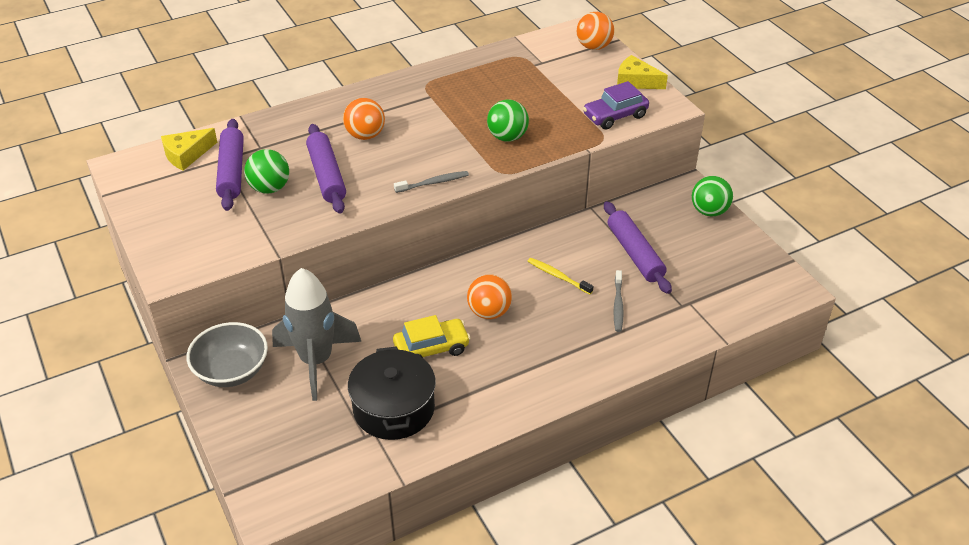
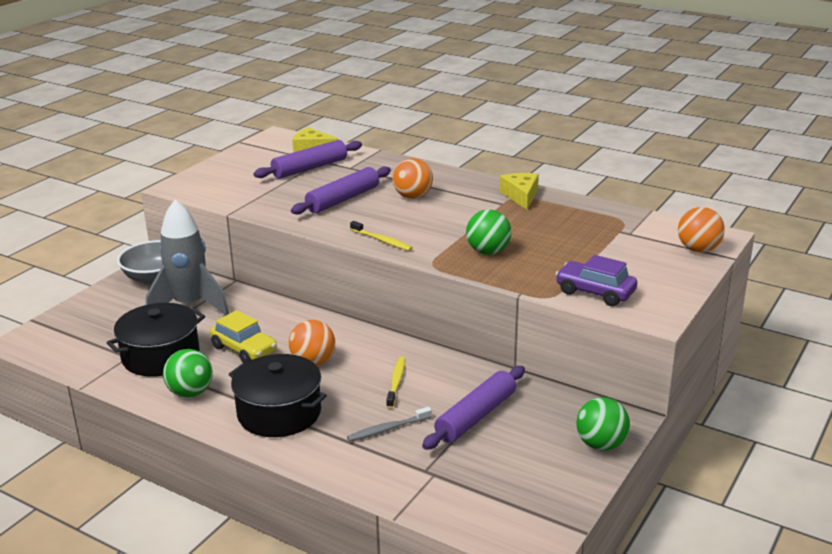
camera: 60 degrees right, 15 degrees down
green ball [244,149,289,194] -> green ball moved to [163,349,213,398]
grey toothbrush [394,171,469,193] -> yellow toothbrush [350,221,412,251]
yellow cheese [617,55,668,89] -> yellow cheese moved to [500,173,539,210]
none -> black pot [229,354,327,437]

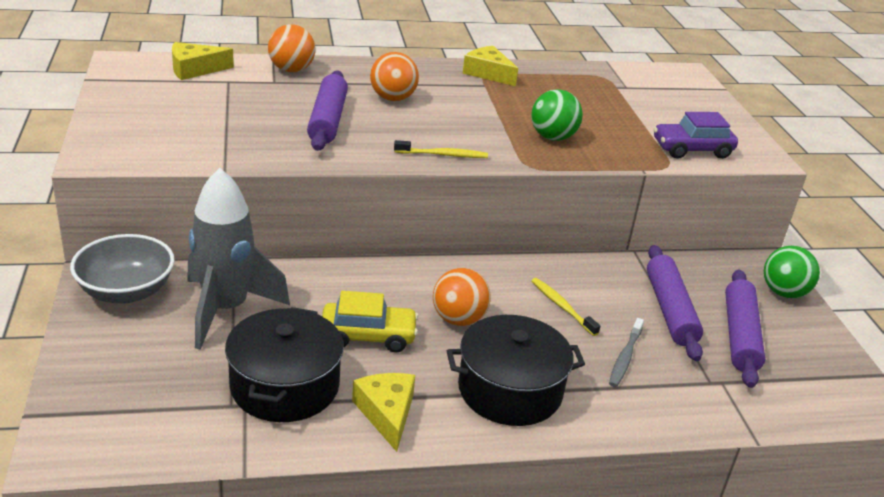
camera: 45 degrees left, 5 degrees up
green ball [163,349,213,398] -> yellow cheese [352,373,415,452]
purple rolling pin [253,140,362,179] -> purple rolling pin moved to [725,270,765,388]
orange ball [678,207,725,252] -> orange ball moved to [268,24,315,72]

